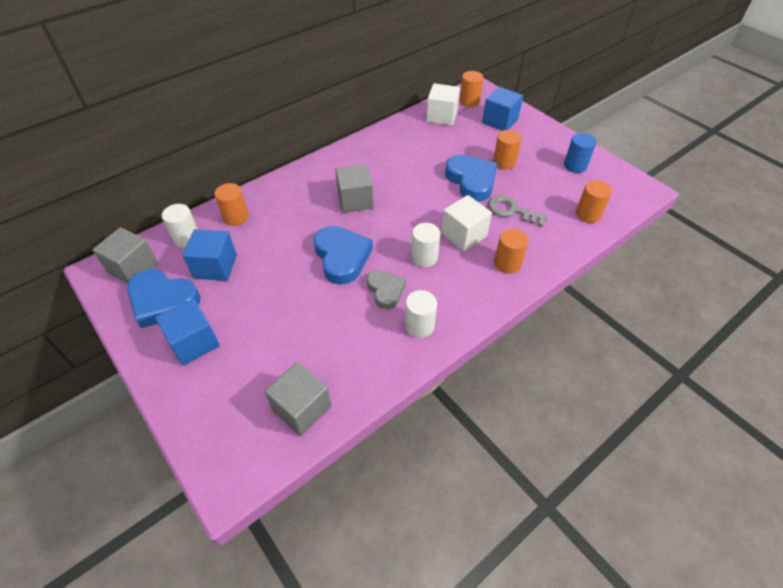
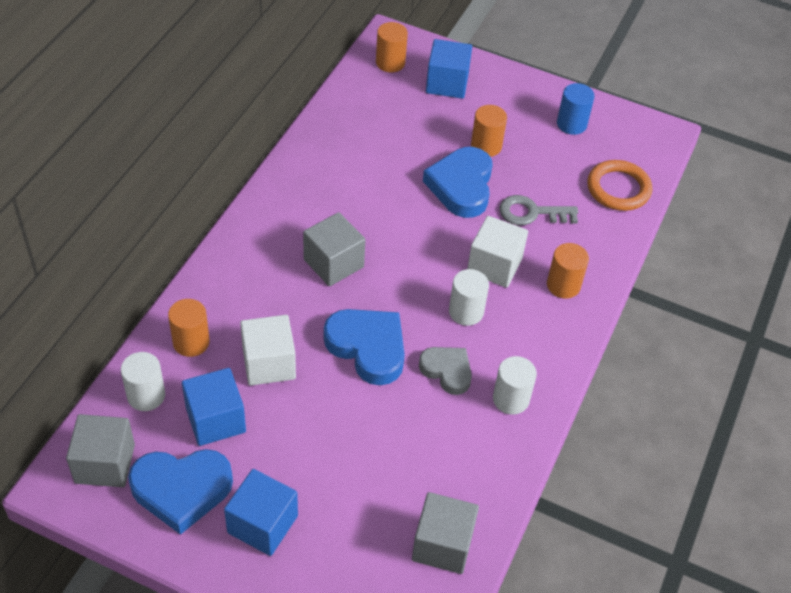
camera: 30 degrees left, 0 degrees up
white cube [426,83,460,126] -> white cube moved to [240,315,296,386]
blue heart [445,155,498,202] -> blue heart turned 120 degrees counterclockwise [423,147,493,218]
orange cylinder [576,180,612,223] -> orange ring [587,160,652,211]

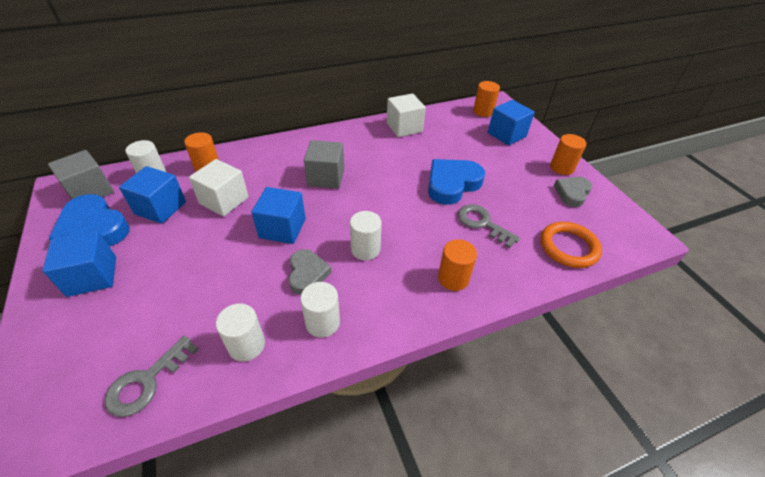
camera: 45 degrees right, 5 degrees down
blue heart [324,309,405,385] -> blue cube [251,187,306,244]
grey cube [412,492,479,574] -> grey key [105,336,199,417]
white cube [467,216,528,288] -> white cube moved to [387,94,426,137]
orange cylinder [471,105,507,157] -> orange cylinder moved to [550,134,587,175]
blue cylinder [557,83,595,135] -> grey heart [554,177,592,207]
none -> white cylinder [216,303,265,362]

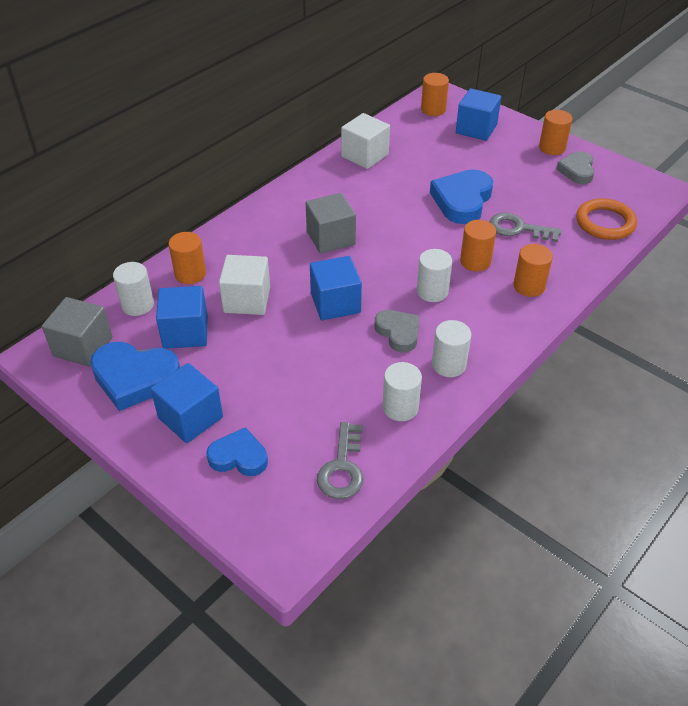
camera: 25 degrees left, 0 degrees up
none -> blue heart [206,427,268,476]
none -> orange cylinder [460,220,496,272]

